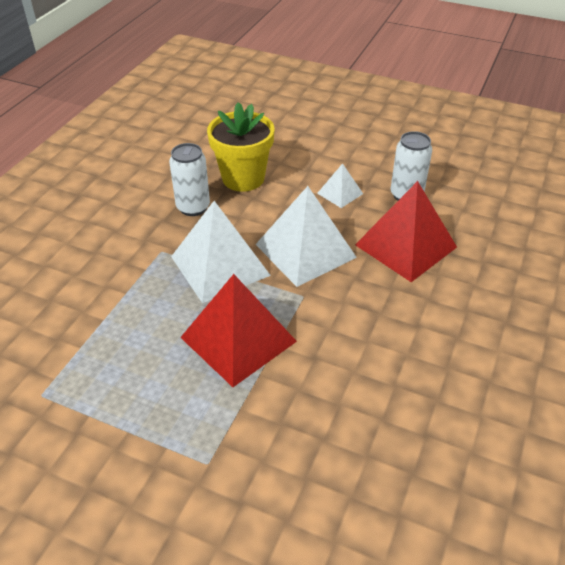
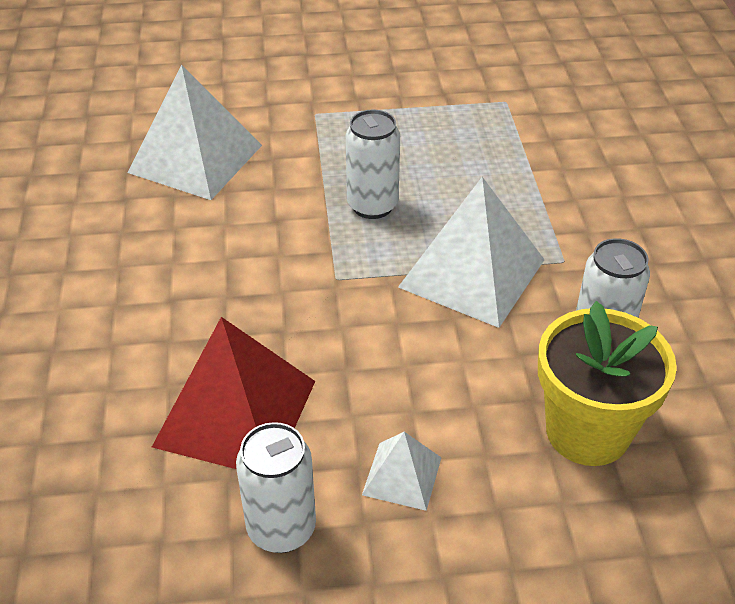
camera: 150 degrees right, 0 degrees up
red pyramid [180,274,297,387] -> white can [346,109,400,219]
white pyramid [255,186,357,287] -> white pyramid moved to [127,65,262,200]

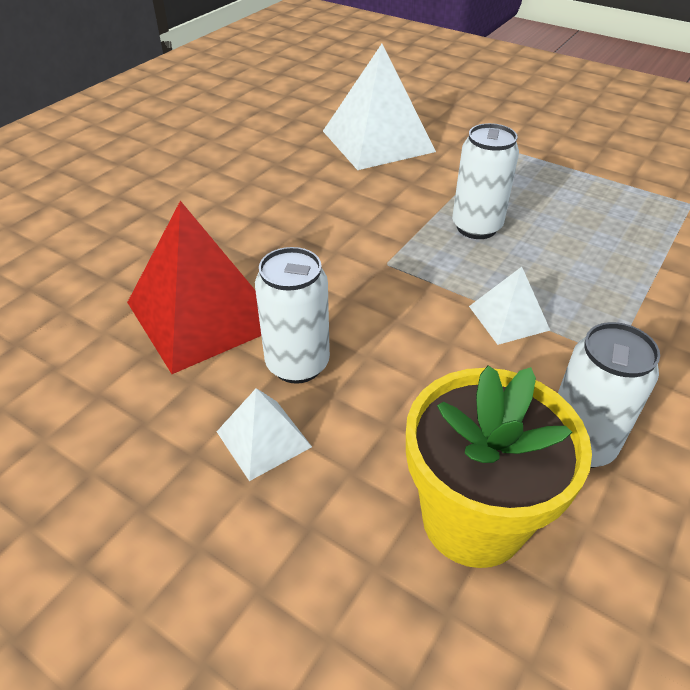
camera: 40 degrees right, 0 degrees up
white can [236,422,316,553] -> white can moved to [255,247,330,384]
white pyramid [398,177,545,328] -> white pyramid [469,267,550,345], size x0.50

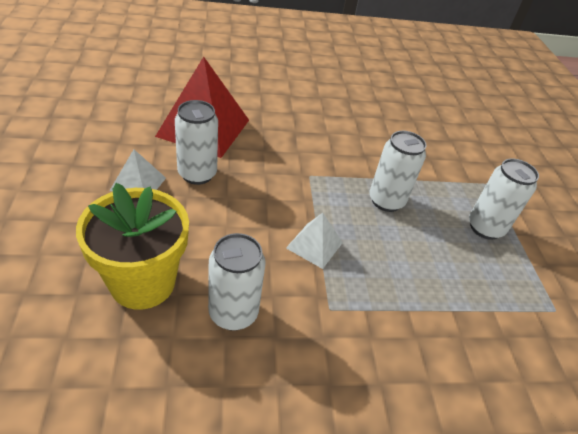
camera: 45 degrees right, 0 degrees up
white pyramid [323,44,436,170] -> none
none -> white can [469,158,539,240]

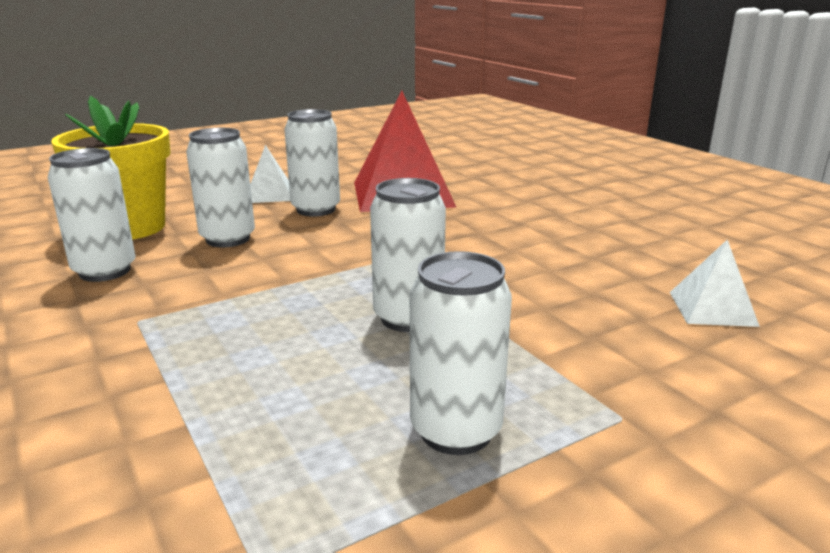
camera: 70 degrees right, 20 degrees down
white pyramid [286,213,343,269] -> white pyramid moved to [670,240,760,327]
none -> white can [186,128,255,247]

